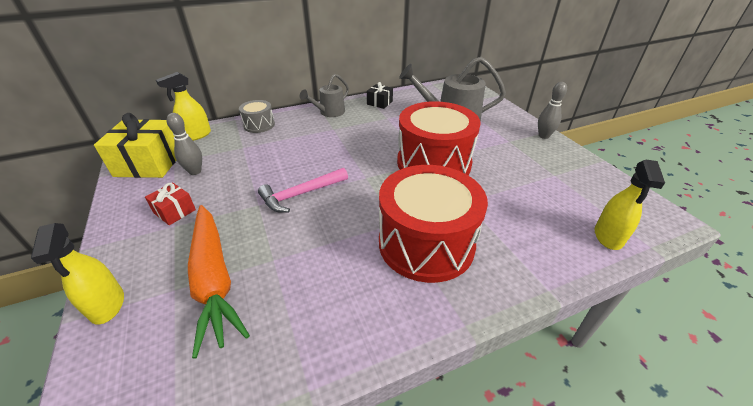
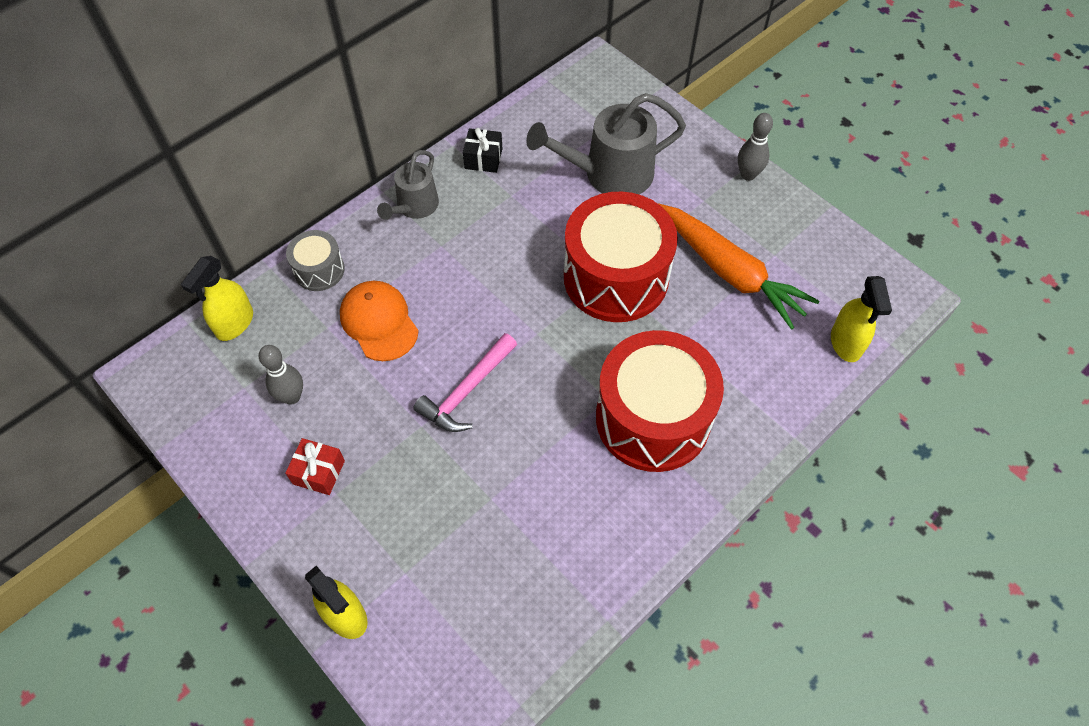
camera: 20 degrees left, 20 degrees up
yellow gift [94,113,176,178] -> none
orange carrot [188,205,250,359] -> orange carrot moved to [658,203,820,330]
none -> orange cap [340,281,419,361]

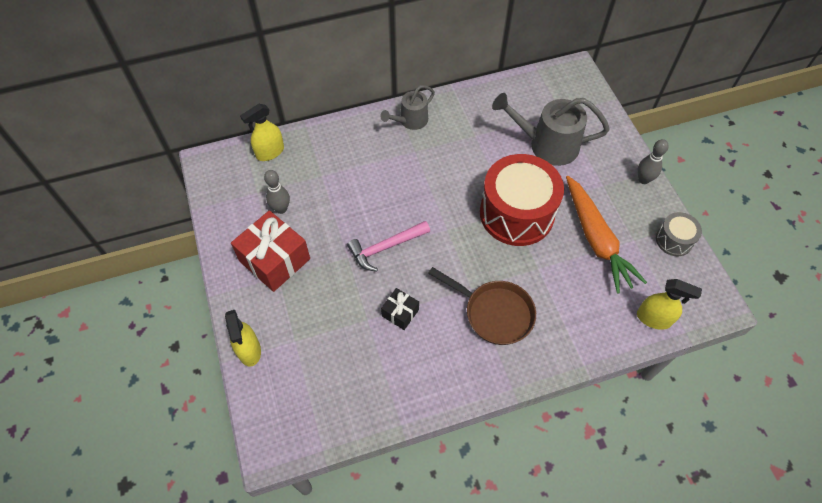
camera: 25 degrees right, 0 degrees up
red gift [285,438,345,495] -> red gift [231,210,310,292], size x1.96
grey drum [286,230,345,291] -> grey drum moved to [656,212,702,256]
orange cap [340,281,419,361] -> none
black gift [463,128,502,173] -> black gift moved to [381,288,419,330]
red drum [596,330,724,472] -> brown pan [428,267,536,345]
yellow spray bottle [831,276,892,362] -> yellow spray bottle turned 90 degrees counterclockwise [637,279,702,330]

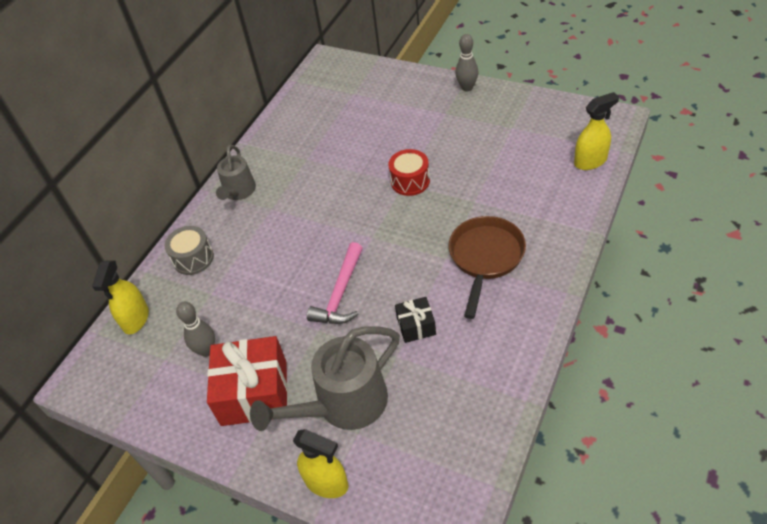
camera: 40 degrees left, 10 degrees down
brown pan [428,267,536,345] -> brown pan turned 60 degrees counterclockwise [449,216,526,319]
red drum [480,154,564,246] -> red drum [388,149,430,196], size x0.48
grey watering can [492,93,610,166] -> grey watering can moved to [250,326,400,431]
orange carrot [566,176,647,294] -> none
grey drum [656,212,702,256] -> grey drum moved to [165,226,214,275]

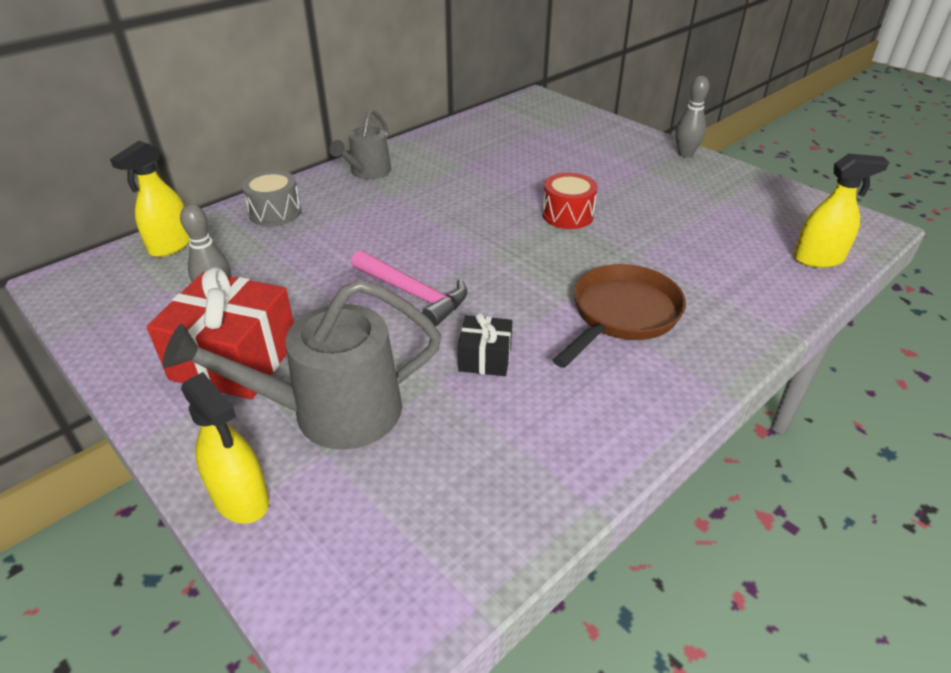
camera: 15 degrees right, 10 degrees down
pink hammer [307,242,363,324] -> pink hammer turned 90 degrees counterclockwise [351,250,467,327]

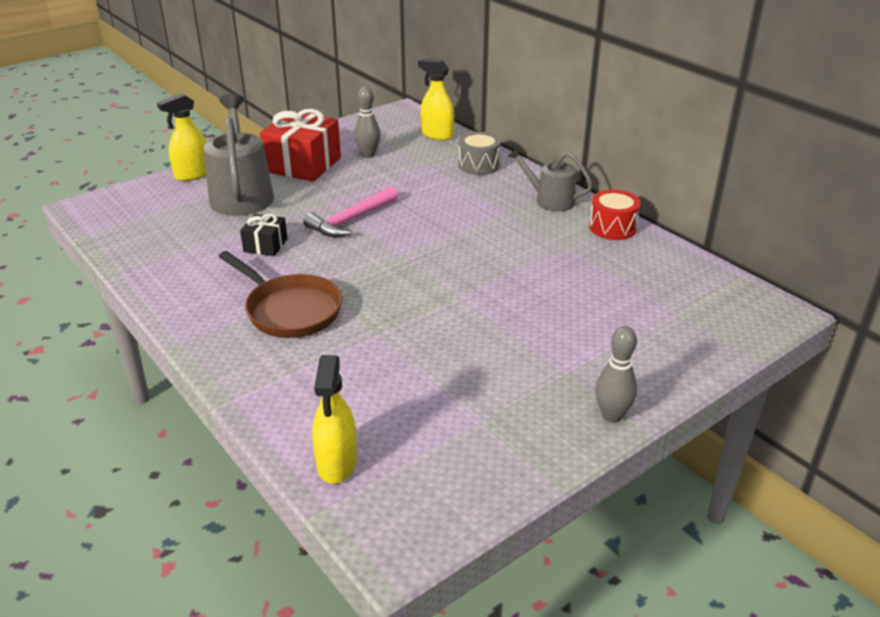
camera: 95 degrees right, 5 degrees down
red drum [542,173,598,229] -> red drum moved to [589,190,641,240]

